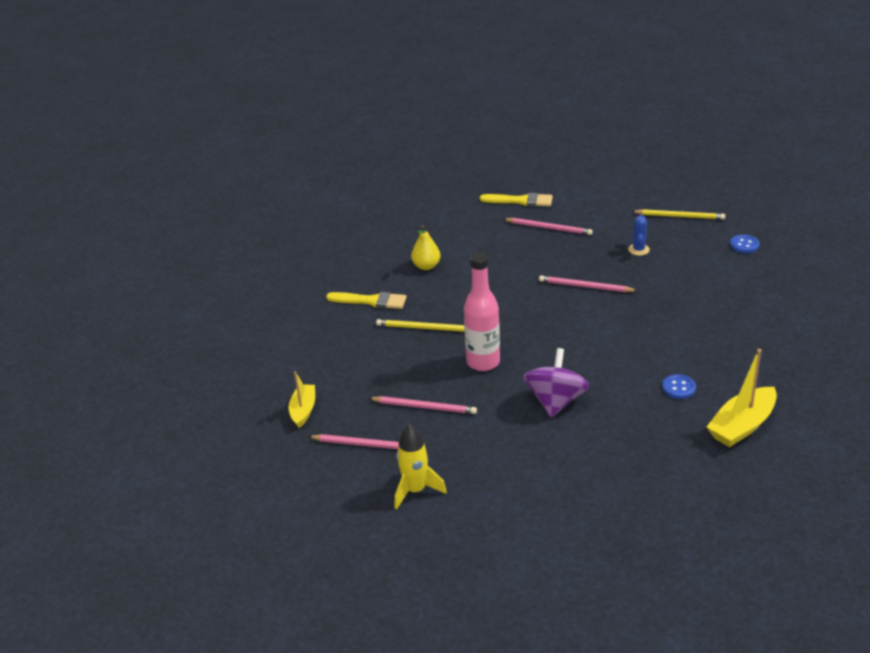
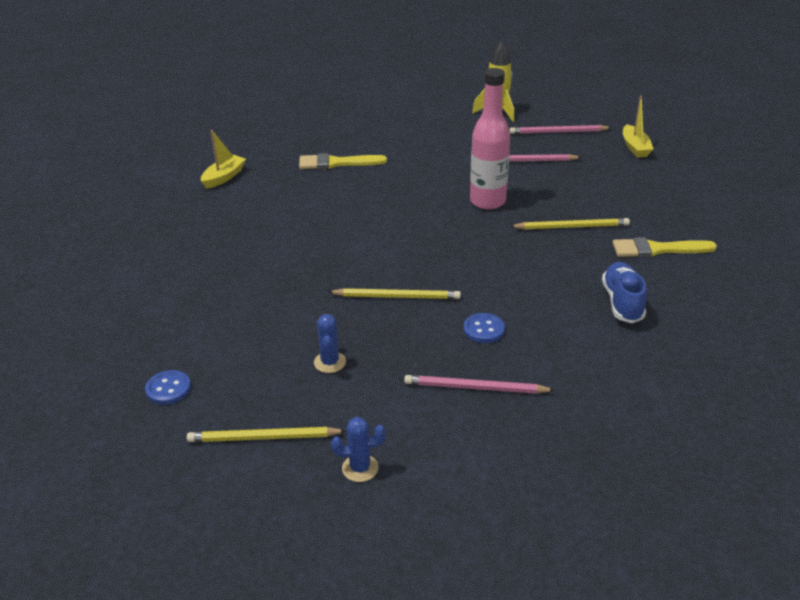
camera: 165 degrees right, 0 degrees up
yellow pear [411,225,441,270] -> blue shoe [602,262,647,323]
yellow brush [480,193,553,207] -> yellow brush moved to [299,153,387,169]
purple spinning top [523,348,589,417] -> none
pink pencil [539,276,638,292] -> yellow pencil [329,288,461,299]
blue button [662,374,696,399] -> blue button moved to [463,313,505,343]
yellow boat [707,349,777,447] -> yellow boat [201,130,246,189], size x0.63
none -> blue cactus [331,417,386,482]

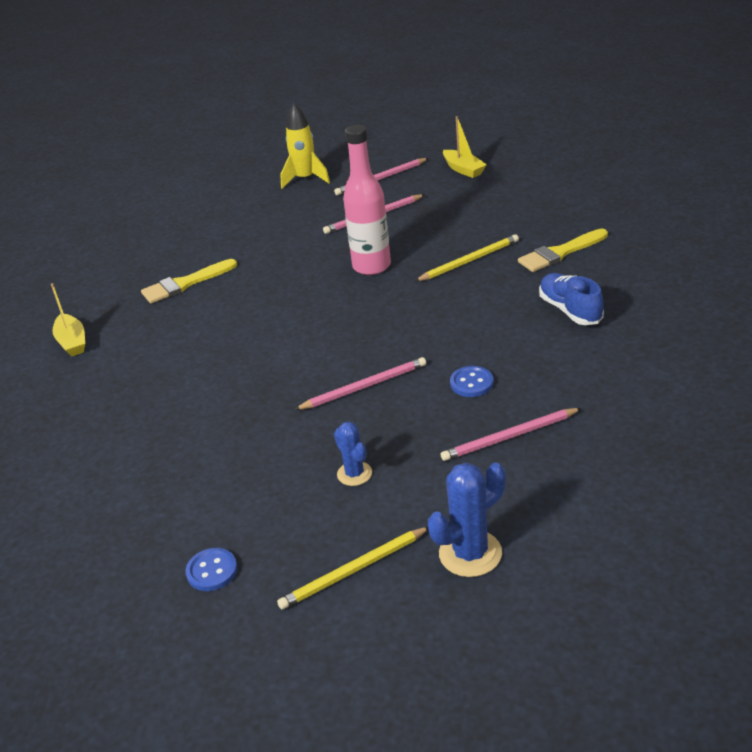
camera: 25 degrees left, 0 degrees up
yellow boat [201,130,246,189] -> yellow boat turned 150 degrees clockwise [51,283,85,356]
yellow pencil [329,288,461,299] -> pink pencil [294,357,426,410]
blue cactus [331,417,386,482] -> blue cactus [428,462,506,577], size x1.62

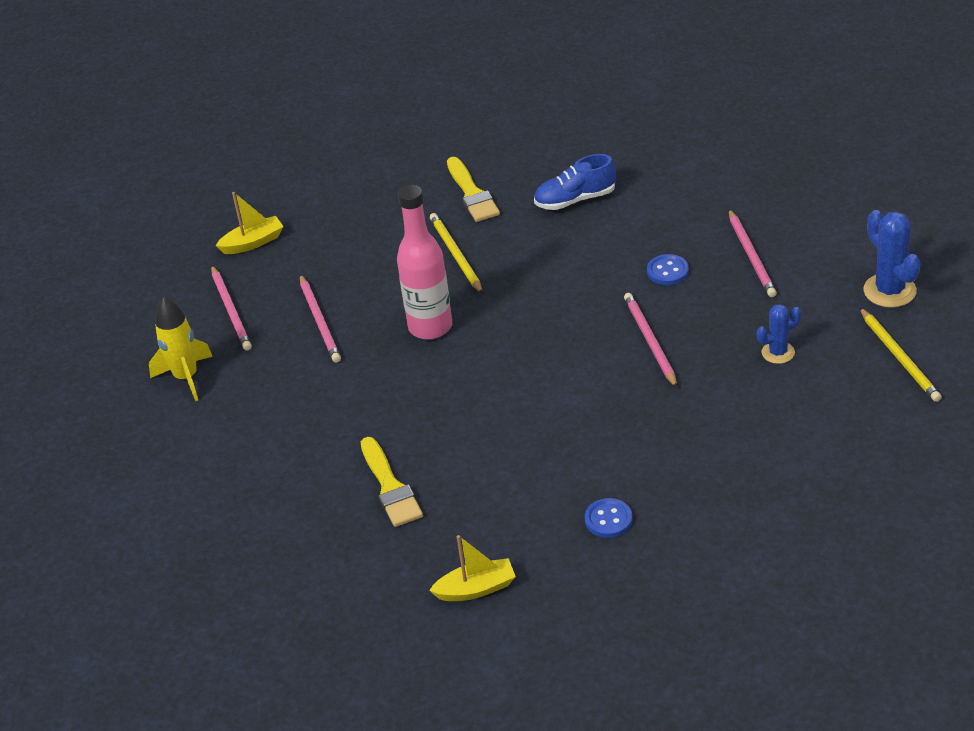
camera: 80 degrees left, 5 degrees up
blue button [186,548,237,591] -> blue button moved to [585,498,633,538]

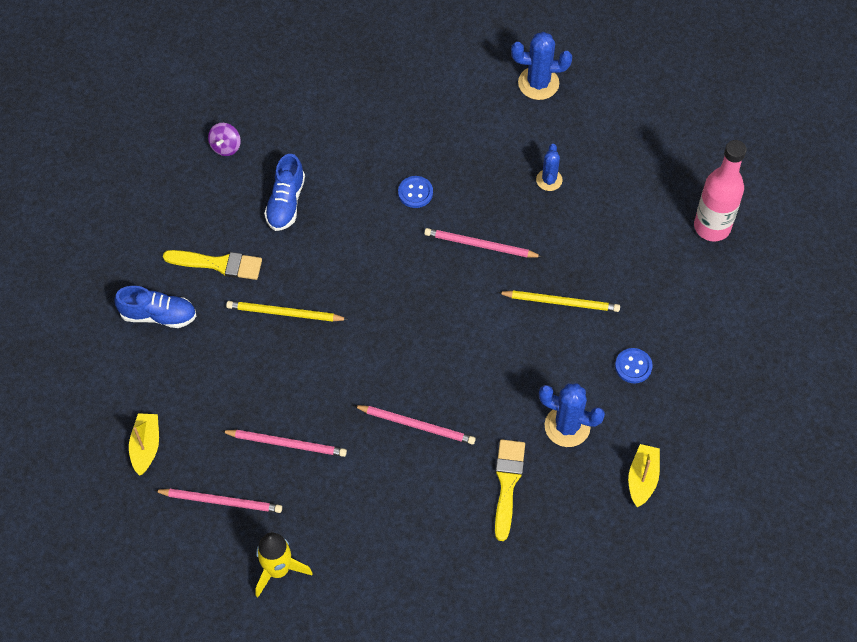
camera: 65 degrees left, 20 degrees up
yellow brush [361,437,423,527] -> yellow brush turned 90 degrees counterclockwise [495,440,525,541]
pink bottle [397,185,452,340] -> pink bottle moved to [694,140,747,242]
pink pencil [729,209,777,297] -> pink pencil moved to [353,405,476,445]
yellow pencil [859,307,942,402] -> yellow pencil moved to [498,290,620,312]
none -> blue shoe [114,286,196,328]
none -> purple spinning top [208,123,241,156]
none -> blue cactus [539,383,605,447]

